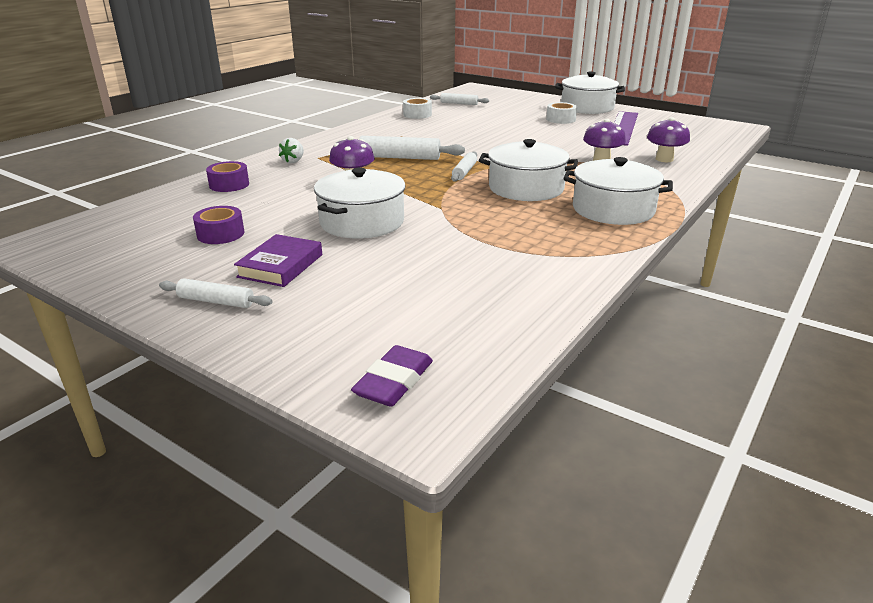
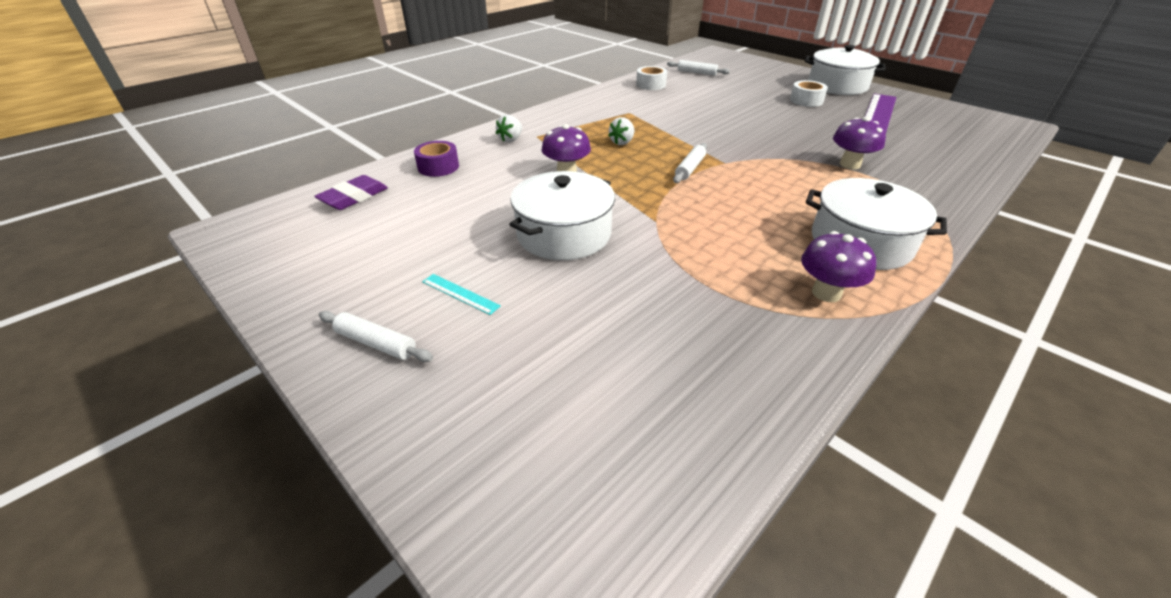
camera: 10 degrees right, 10 degrees up
purple tape [193,206,244,244] -> none
purple book [234,234,322,287] -> turquoise ruler [422,274,501,315]
white rolling pin [336,136,465,160] -> white strawberry [608,117,634,145]
purple eraser [351,345,433,407] -> purple eraser moved to [314,175,388,210]
white pot [479,139,578,201] -> none
purple mushroom [647,117,690,162] -> purple mushroom moved to [801,231,876,302]

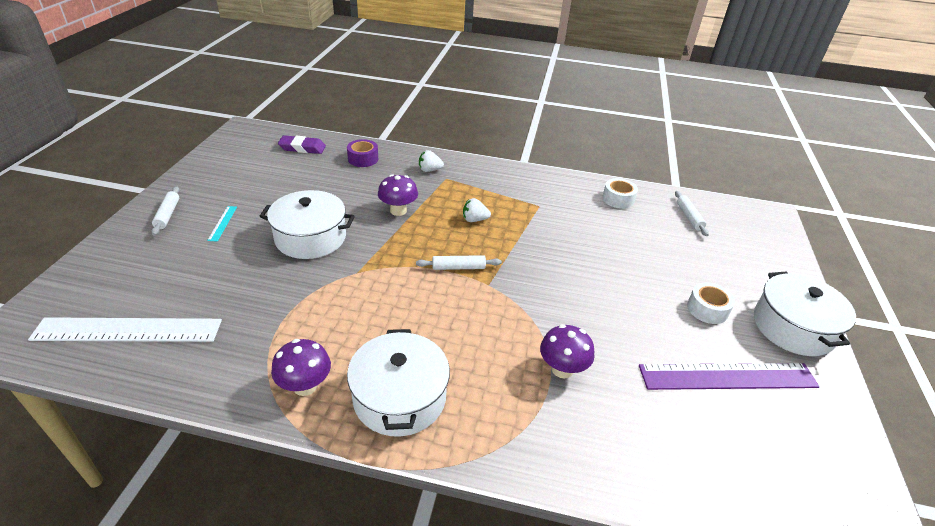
camera: 55 degrees right, 0 degrees up
none -> white ruler [28,317,222,342]

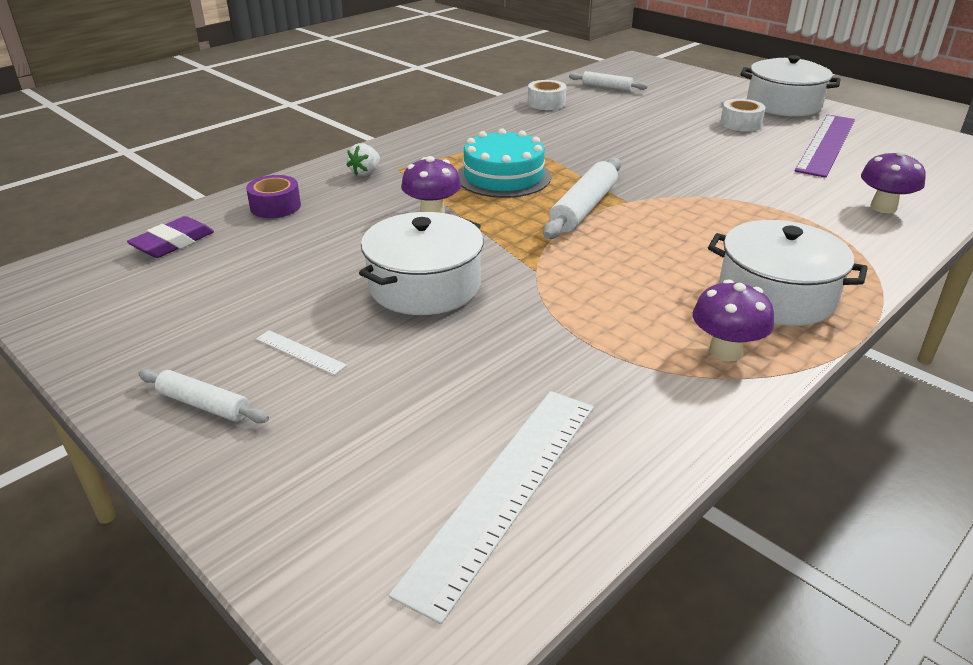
camera: 55 degrees left, 5 degrees down
turquoise ruler [207,206,237,242] -> white ruler [256,330,347,375]
white rolling pin [416,255,502,270] -> white rolling pin [543,158,621,239], size x1.67
white strawberry [463,198,491,222] -> turquoise cake [458,128,551,198]
purple mushroom [540,324,595,378] -> purple mushroom moved to [861,150,926,213]

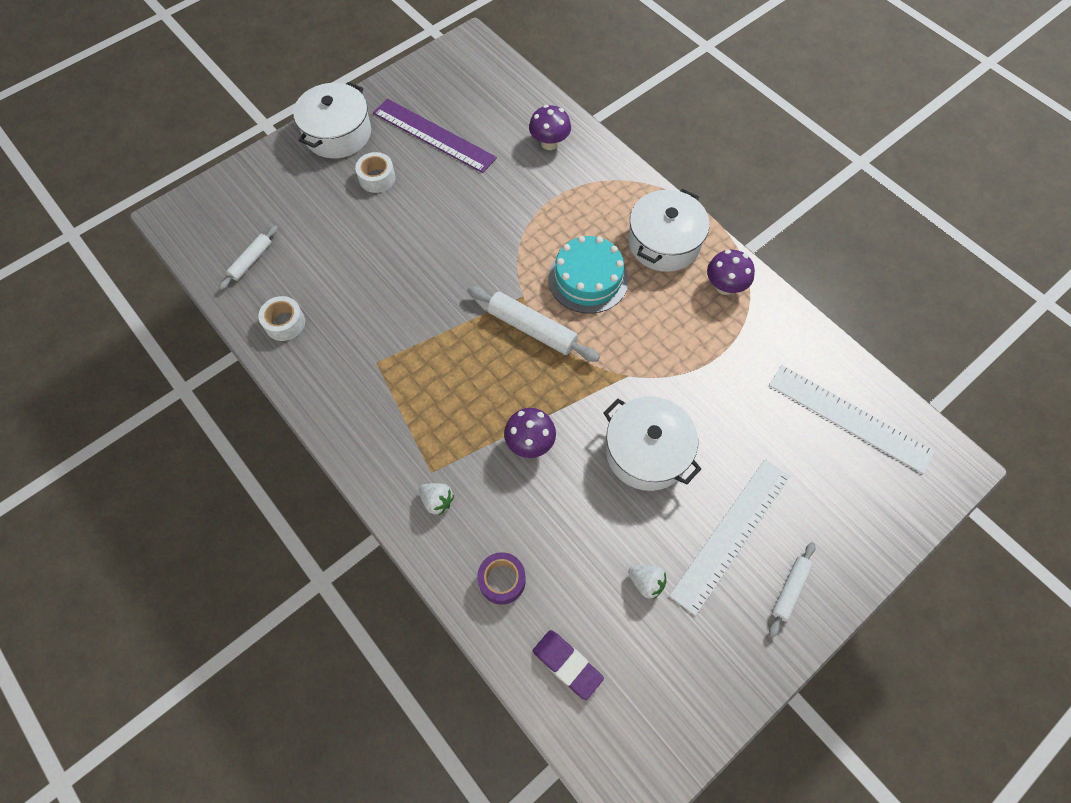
camera: 85 degrees left, 30 degrees up
white ruler [256,330,347,375] -> white ruler [669,459,790,616], size x2.42
turquoise cake [458,128,551,198] -> turquoise cake moved to [548,236,628,314]
none -> white strawberry [628,565,667,599]

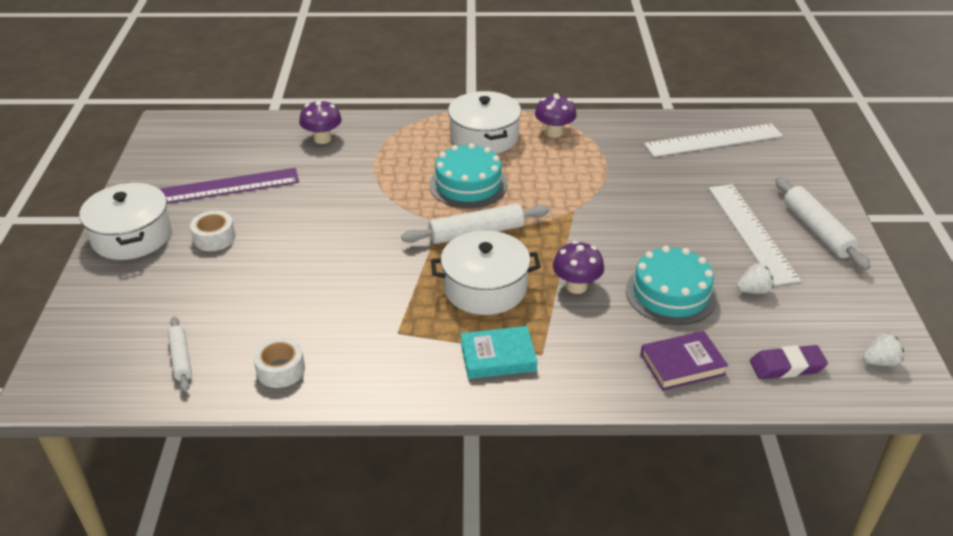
camera: 50 degrees left, 25 degrees down
white strawberry [419,483,454,515] -> white strawberry moved to [863,333,904,366]
purple tape [477,552,526,605] -> purple book [640,331,728,390]
white pot [603,396,701,491] -> white pot moved to [431,230,541,315]
white rolling pin [769,542,816,637] -> white rolling pin [775,177,871,270], size x1.67
none -> turquoise book [461,326,537,379]
none -> turquoise cake [626,246,717,325]

